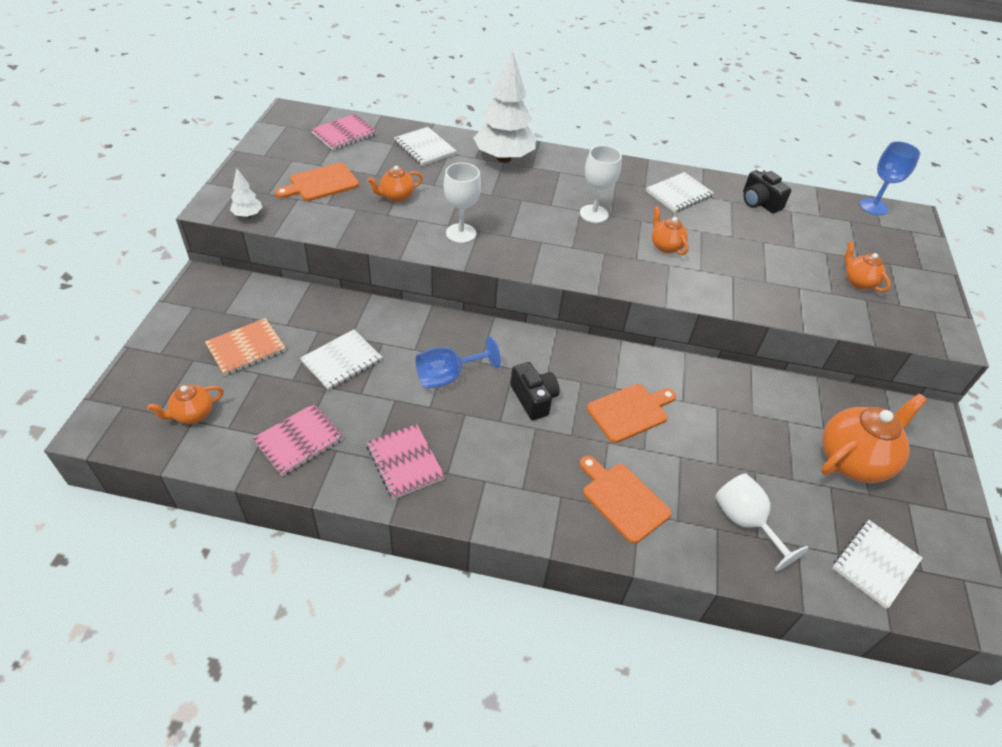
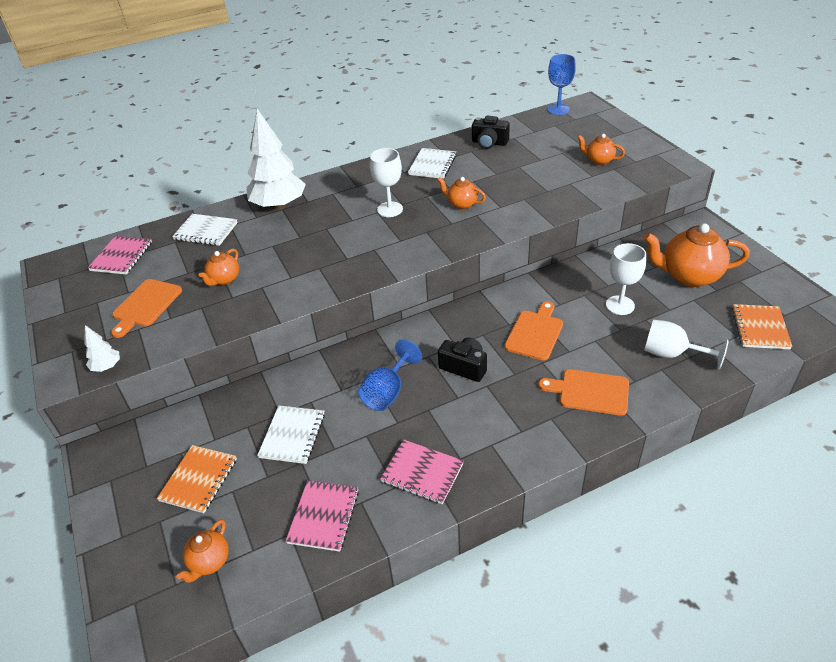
camera: 30 degrees left, 5 degrees down
white goblet [444,163,481,243] -> white goblet moved to [606,243,646,315]
orange teapot [821,394,927,483] -> orange teapot turned 105 degrees counterclockwise [644,223,750,287]
white notebook [832,520,923,609] -> orange notebook [732,304,792,349]

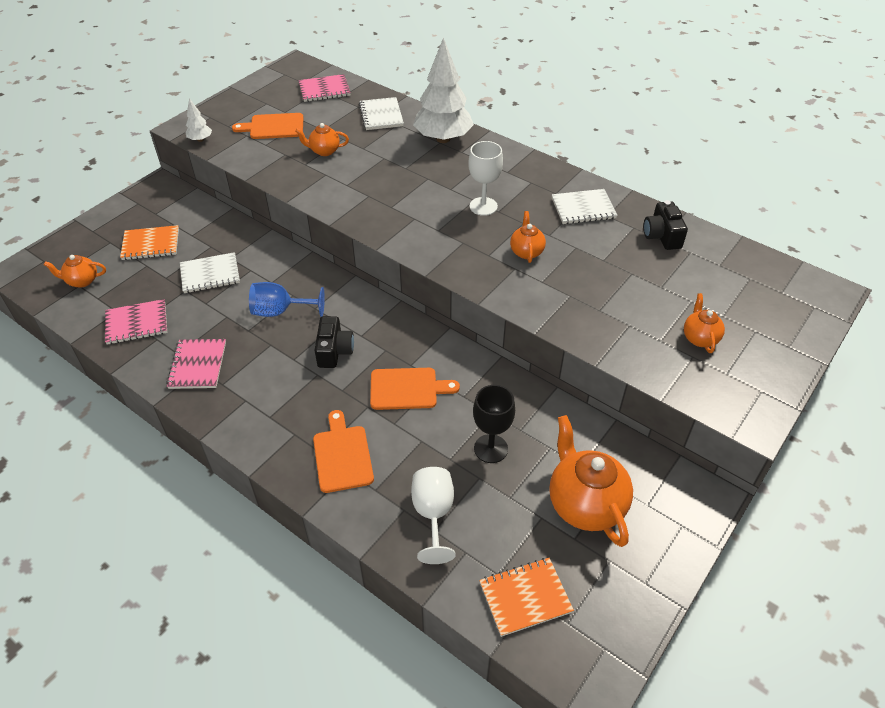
camera: 60 degrees right, 5 degrees up
blue goblet [547,54,576,115] -> none
white goblet [606,243,646,315] -> black goblet [473,385,515,463]

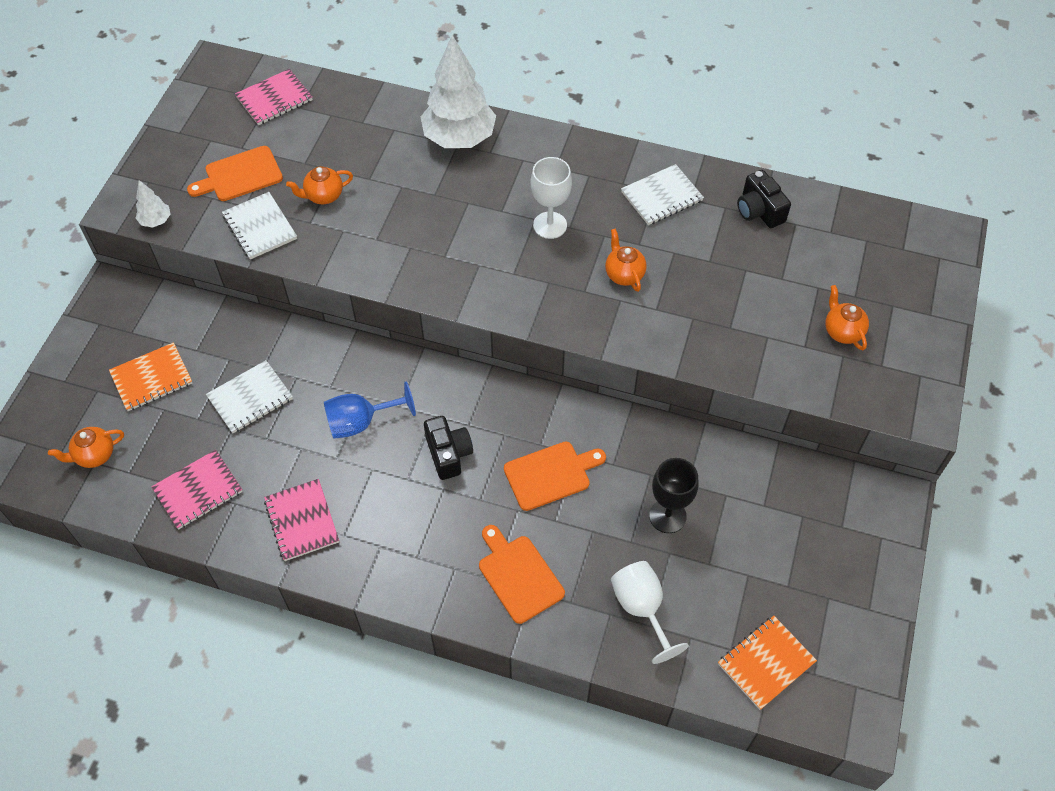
camera: 20 degrees left, 10 degrees up
white notebook [359,97,404,130] -> white notebook moved to [222,192,297,260]
orange teapot [549,415,633,547] -> none

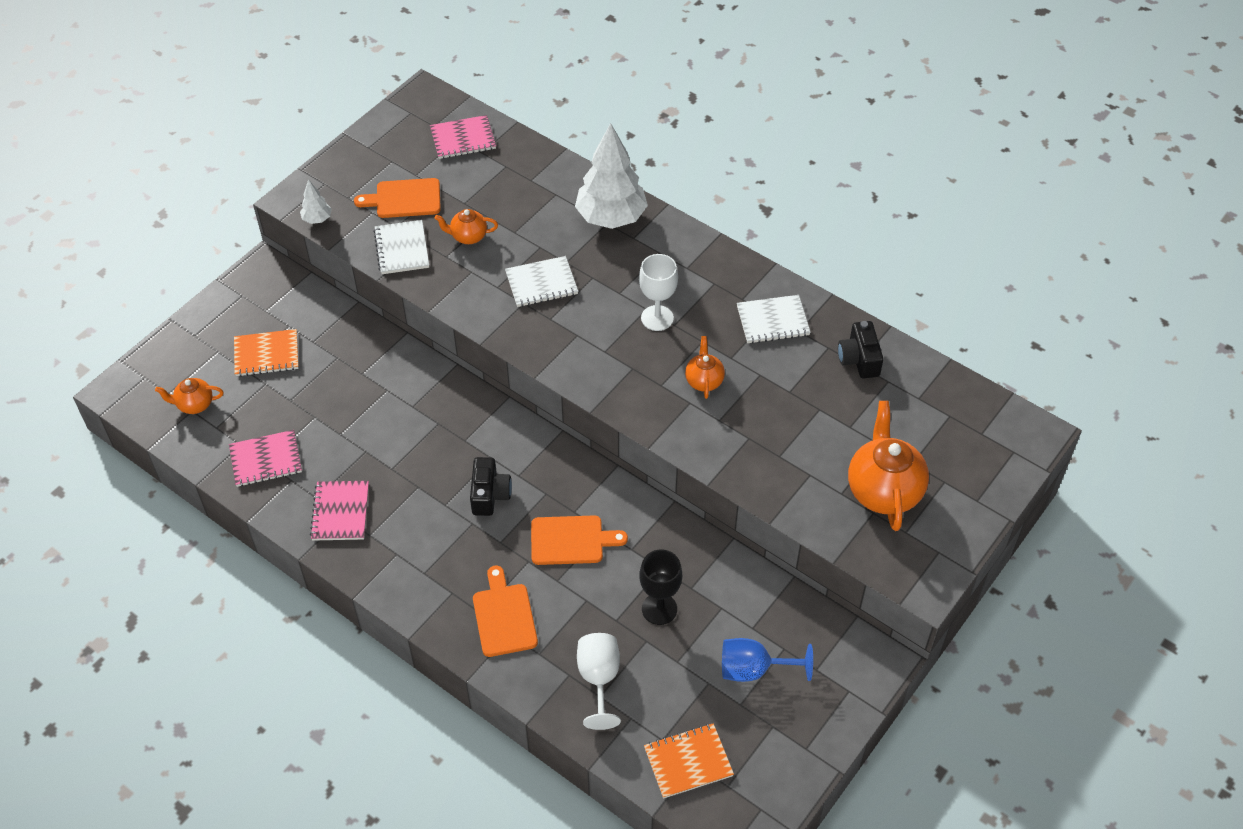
camera: 20 degrees right, 5 degrees down
white notebook [206,360,293,433] -> white notebook moved to [505,256,578,307]
blue goblet [324,382,416,439] -> blue goblet moved to [722,638,813,682]
orange teapot [825,285,869,350] -> orange teapot [848,401,929,531], size x1.91

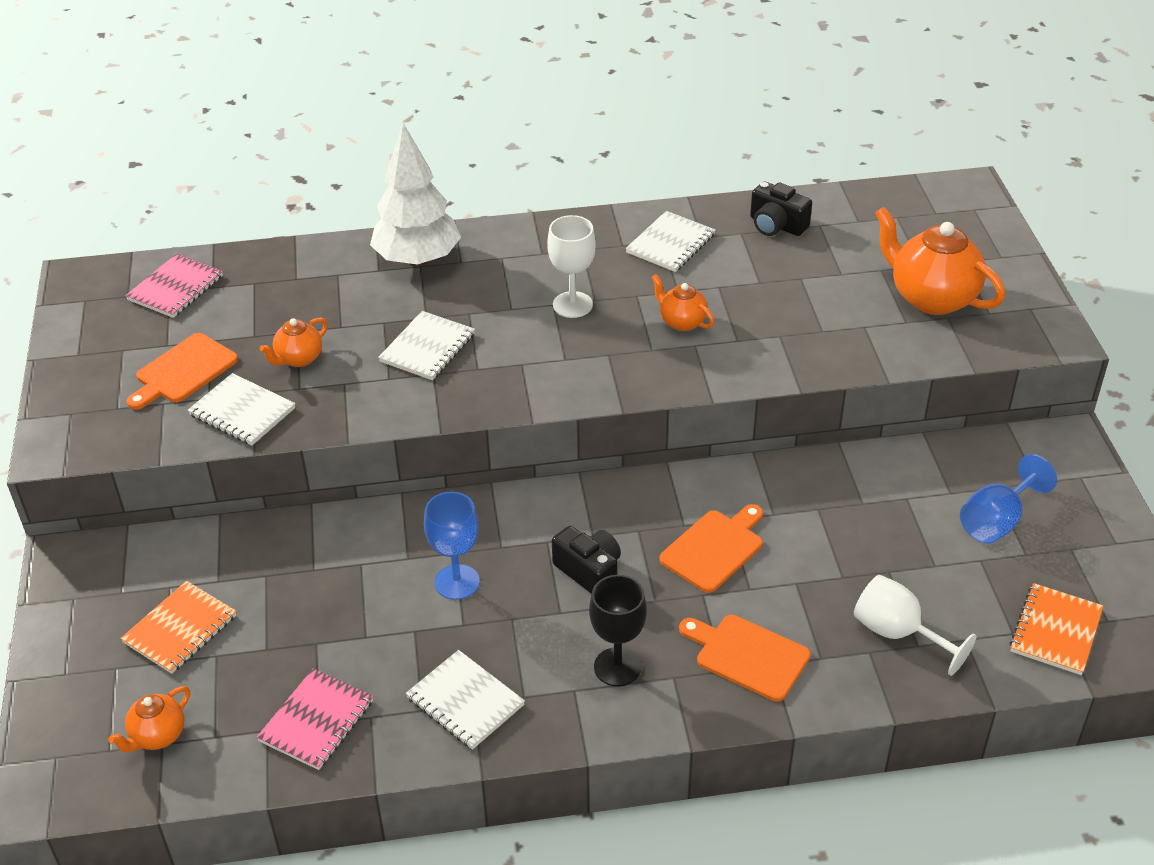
camera: 45 degrees left, 10 degrees down
white tree [300,179,332,224] -> none
pink notebook [310,481,369,541] -> white notebook [406,650,525,750]
black goblet [639,549,682,625] -> black goblet moved to [589,575,647,686]
none -> blue goblet [424,492,480,600]

